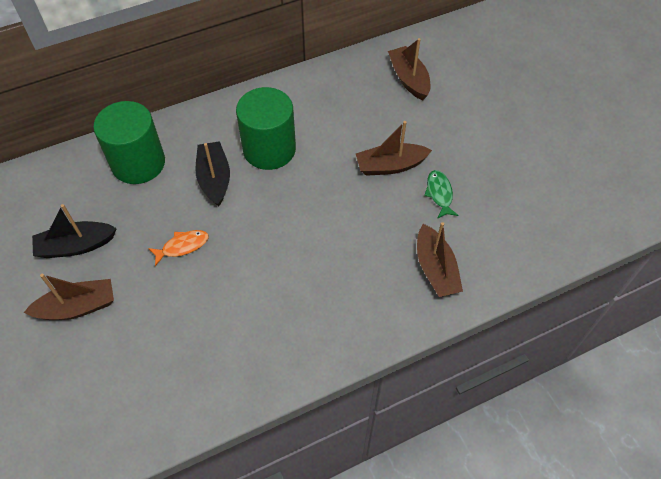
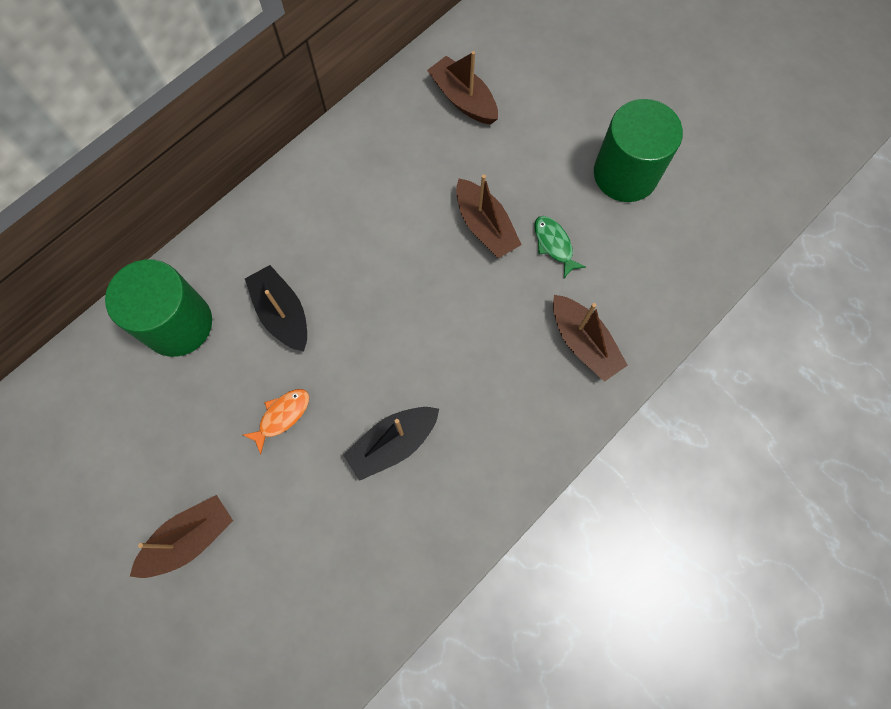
camera: 20 degrees left, 15 degrees up
black boat [32,204,117,258] -> black boat moved to [343,407,439,481]
green cylinder [236,87,296,170] -> green cylinder moved to [594,99,683,202]
brown boat [356,121,432,176] -> brown boat turned 90 degrees counterclockwise [456,174,522,258]

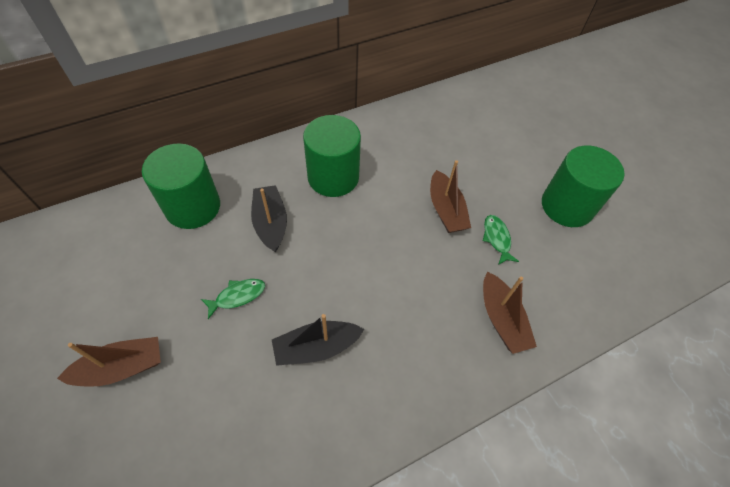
camera: 15 degrees right, 15 degrees down
orange fish [243,389,309,454] -> green fish [201,279,265,319]
brown boat [427,51,498,125] -> none
none -> green cylinder [303,115,361,197]

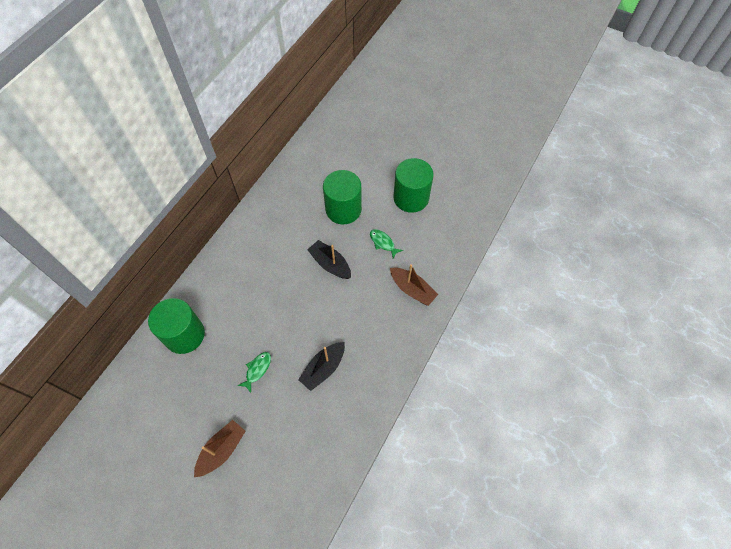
camera: 30 degrees left, 5 degrees up
black boat [251,185,287,253] -> black boat moved to [307,240,351,279]
green cylinder [303,115,361,197] -> green cylinder moved to [323,170,362,224]
brown boat [430,160,471,233] -> none

